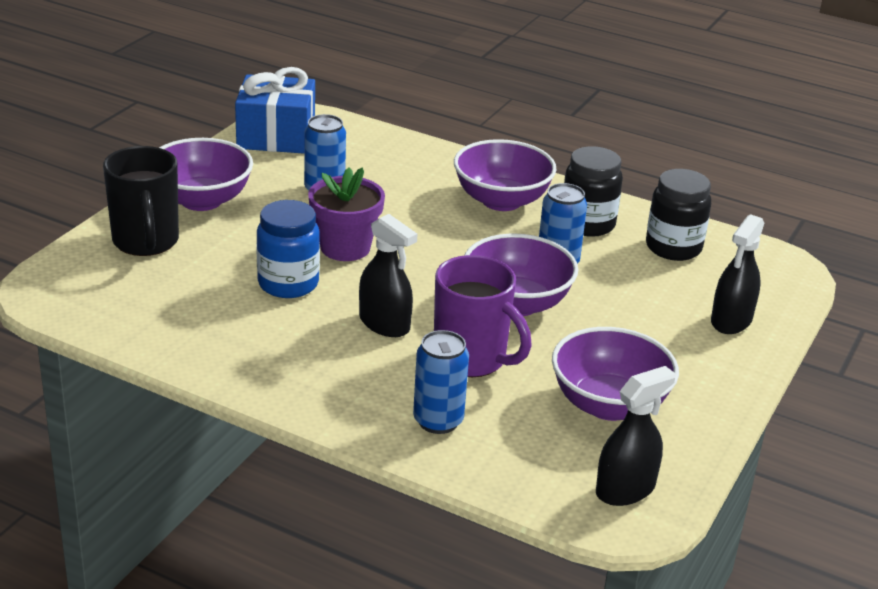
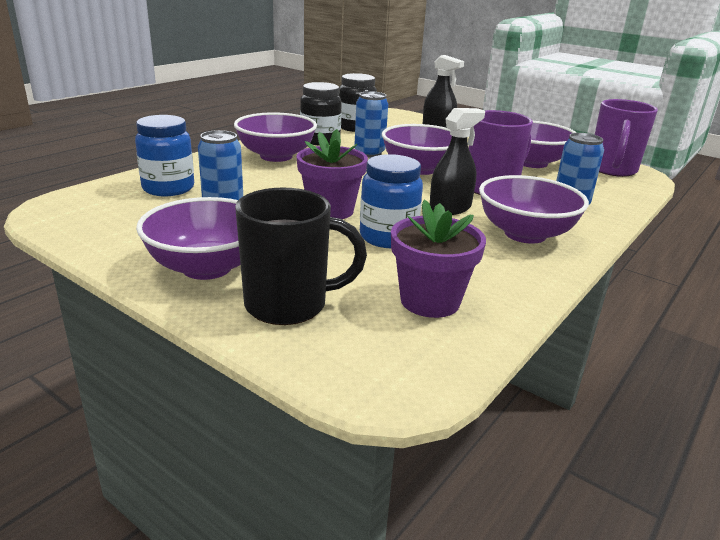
camera: 80 degrees left, 5 degrees down
blue gift [235,67,315,154] -> none
black spray bottle [596,366,676,506] -> purple mug [595,99,658,177]
none -> blue jar [135,115,194,196]
none -> purple flower pot [391,199,486,318]
none -> purple bowl [479,175,589,244]

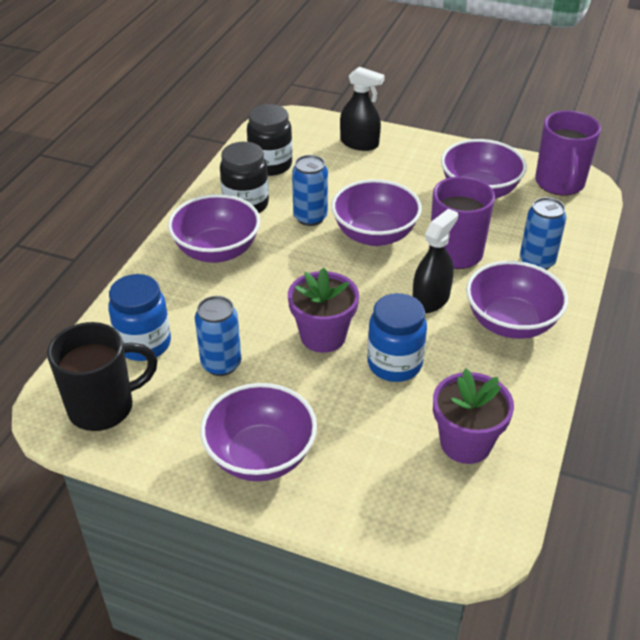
camera: 15 degrees left, 15 degrees up
black mug [235,188,367,325] -> black mug moved to [47,322,157,431]

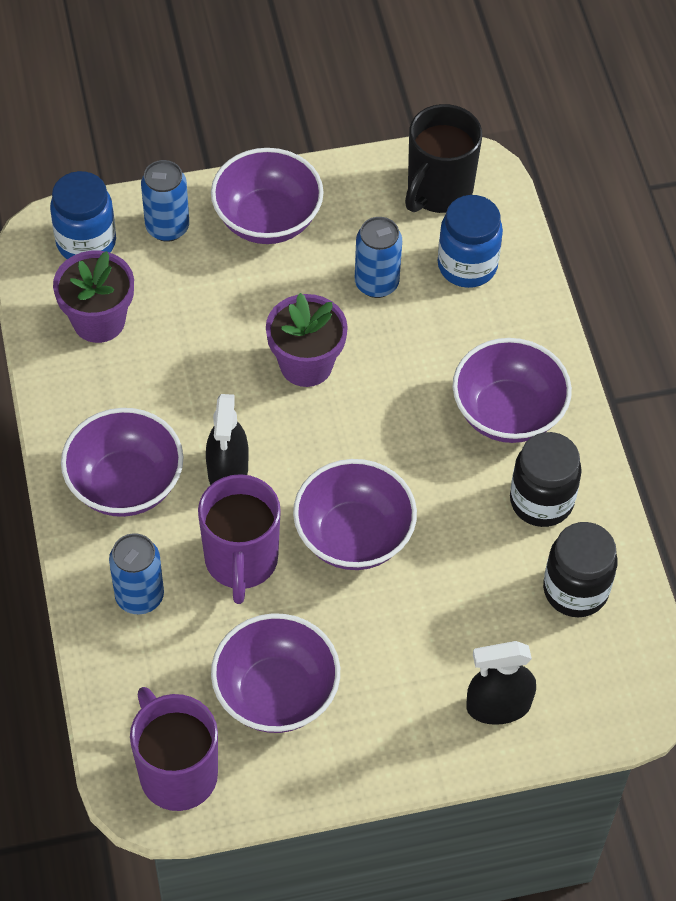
camera: 145 degrees right, 15 degrees up
blue can [292,155,328,226] -> blue can moved to [141,160,189,242]
blue jar [367,293,427,382] -> blue jar moved to [50,171,116,259]

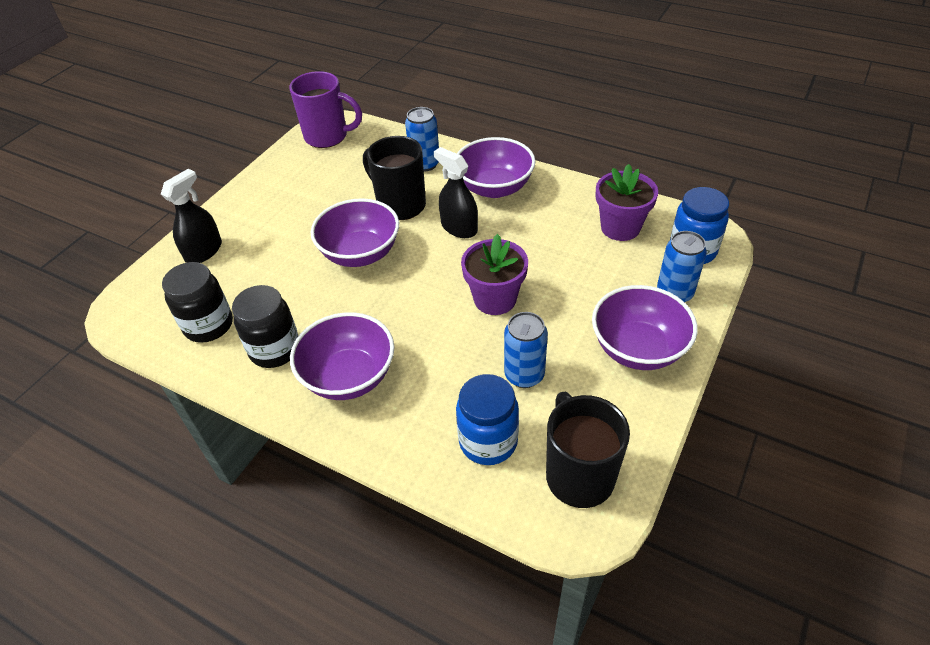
camera: 135 degrees right, 10 degrees down
purple mug [198,474,281,604] -> black mug [363,136,426,220]
purple bowl [211,613,340,733] -> none

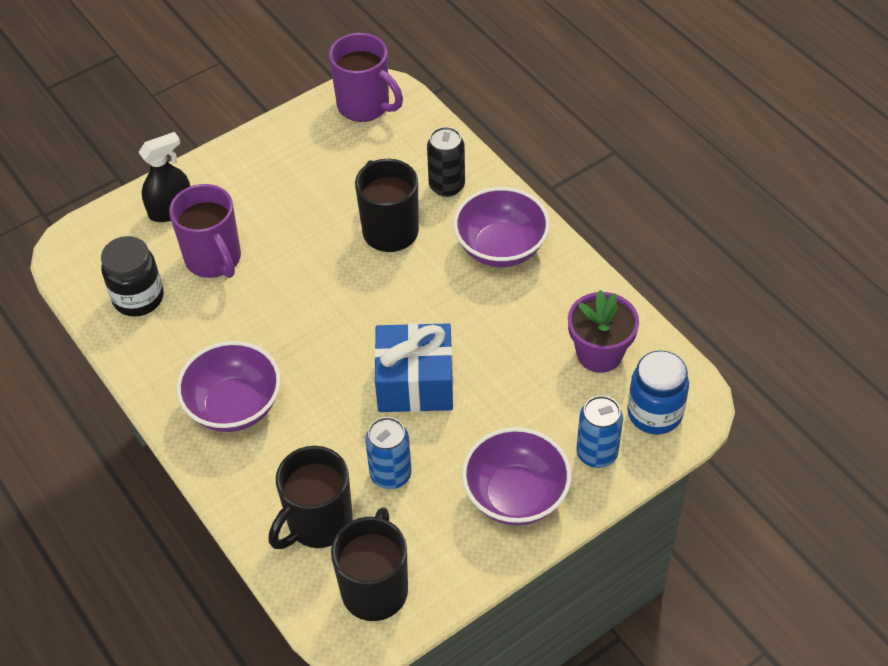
camera: 25 degrees right, 5 degrees up
black jar [232,285,298,368] -> none
purple bowl [311,198,399,267] -> none
blue can [405,107,439,172] -> black can [427,127,465,197]
black spray bottle [434,147,478,238] -> none
blue jar [456,374,519,465] -> black mug [269,446,353,549]
purple flower pot [461,234,528,315] -> blue gift [374,323,453,412]
none -> purple mug [169,184,241,278]

